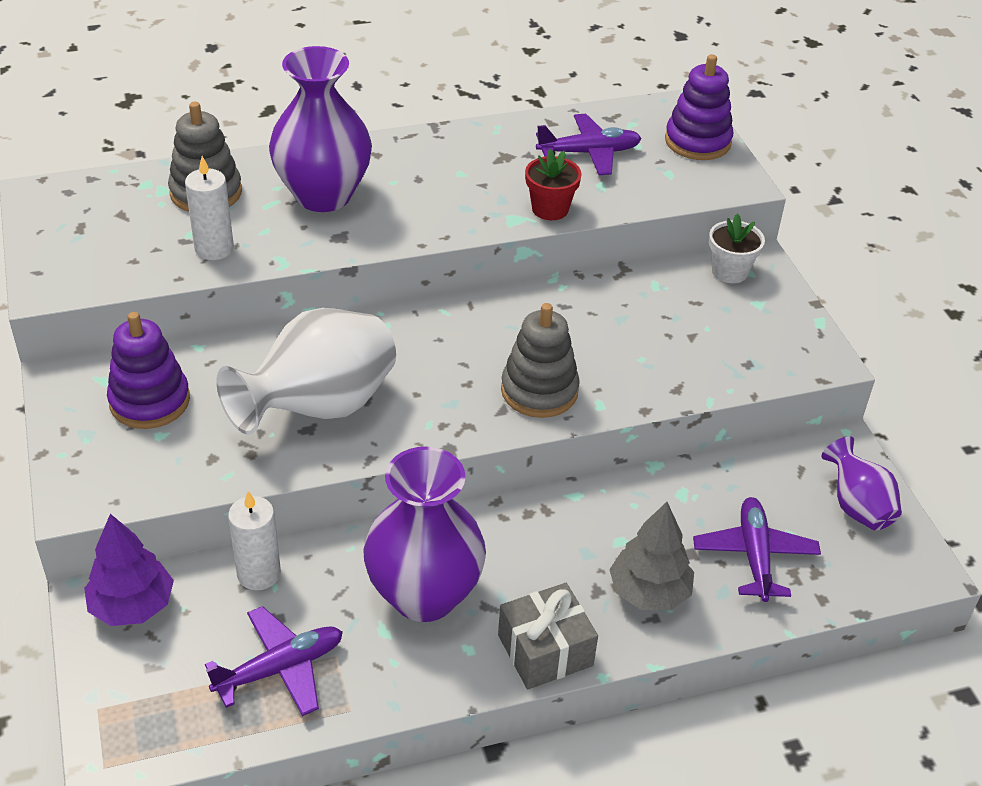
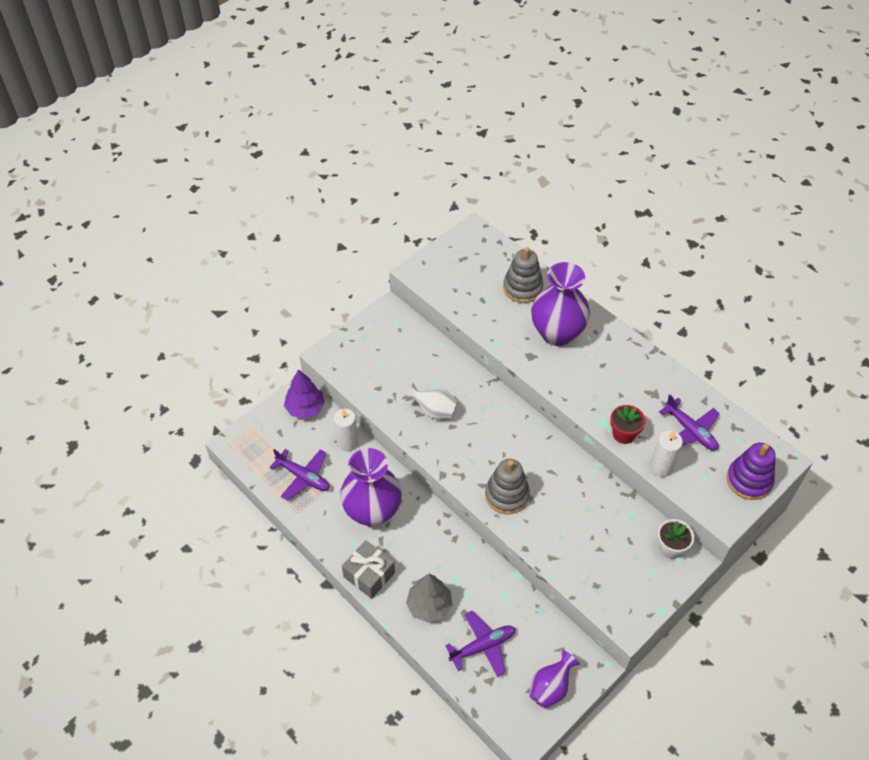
camera: 65 degrees right, 10 degrees up
purple stacking toy [107,312,190,429] -> none
white candle [185,156,234,260] -> white candle moved to [650,430,683,477]
white vase [216,308,396,435] -> white vase [406,383,458,419], size x0.55

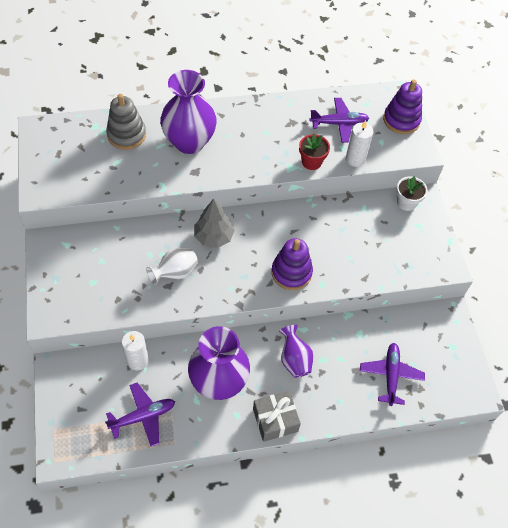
camera: 60 degrees left, 5 degrees up
purple tree [284,369,325,419] -> none
grey tree [406,574,453,623] -> grey tree moved to [194,199,235,248]
grey stacking toy [485,459,530,514] -> purple stacking toy [271,238,313,290]
purple vase [529,650,580,709] -> purple vase moved to [279,325,313,378]

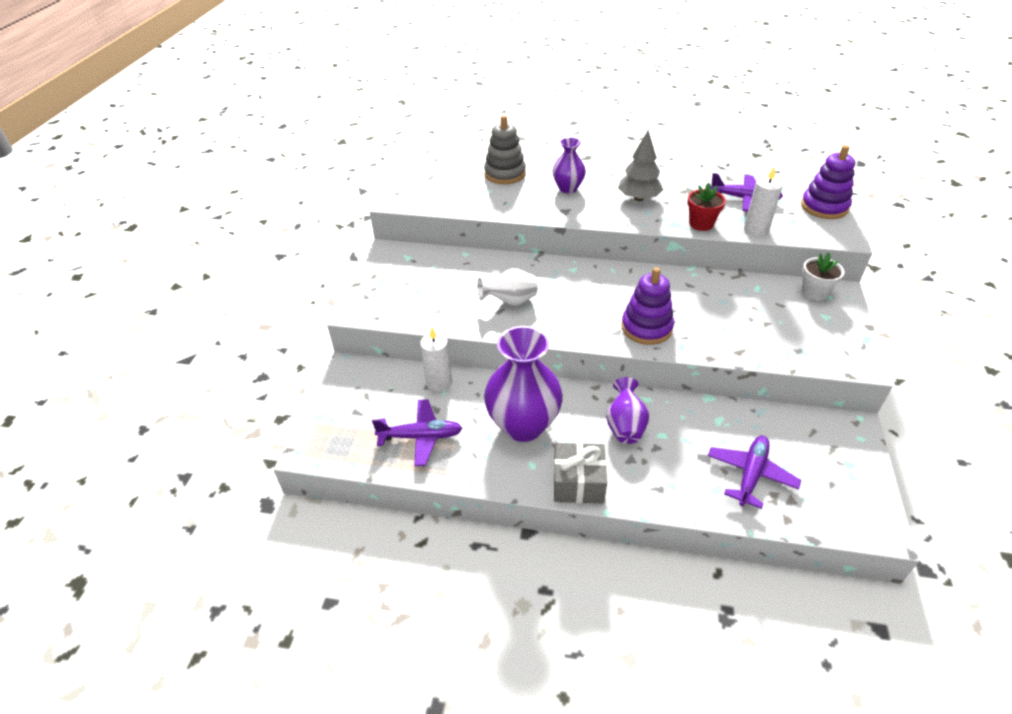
camera: 25 degrees right, 15 degrees down
purple vase [160,70,217,154] -> purple vase [552,137,586,193], size x0.55
grey tree [194,199,235,248] -> grey tree moved to [618,130,663,201]

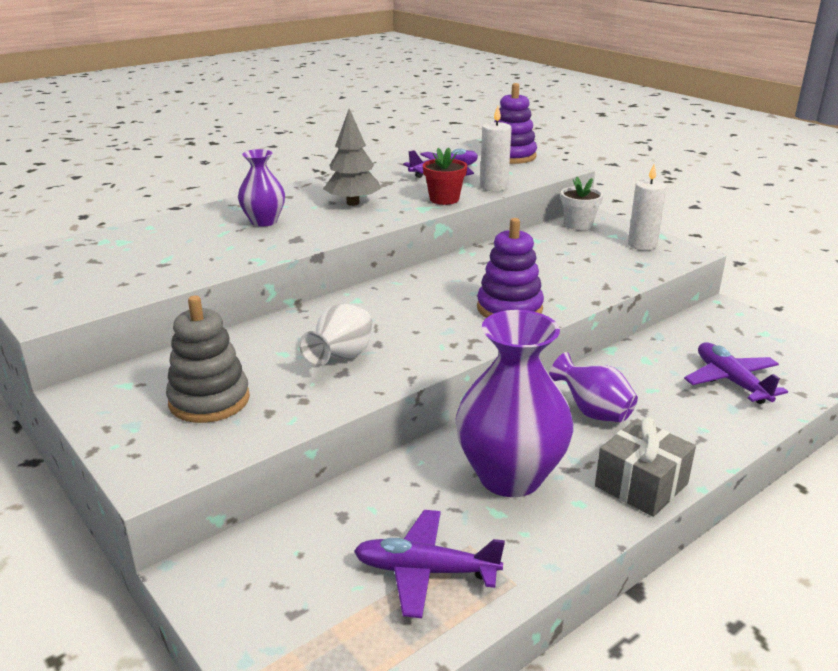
camera: 50 degrees left, 15 degrees down
purple plane [372,399,462,466] -> purple plane turned 120 degrees counterclockwise [354,510,505,618]
white candle [420,328,452,392] -> white candle moved to [628,164,667,250]
grey stacking toy [484,115,526,184] -> grey stacking toy moved to [166,295,250,423]

